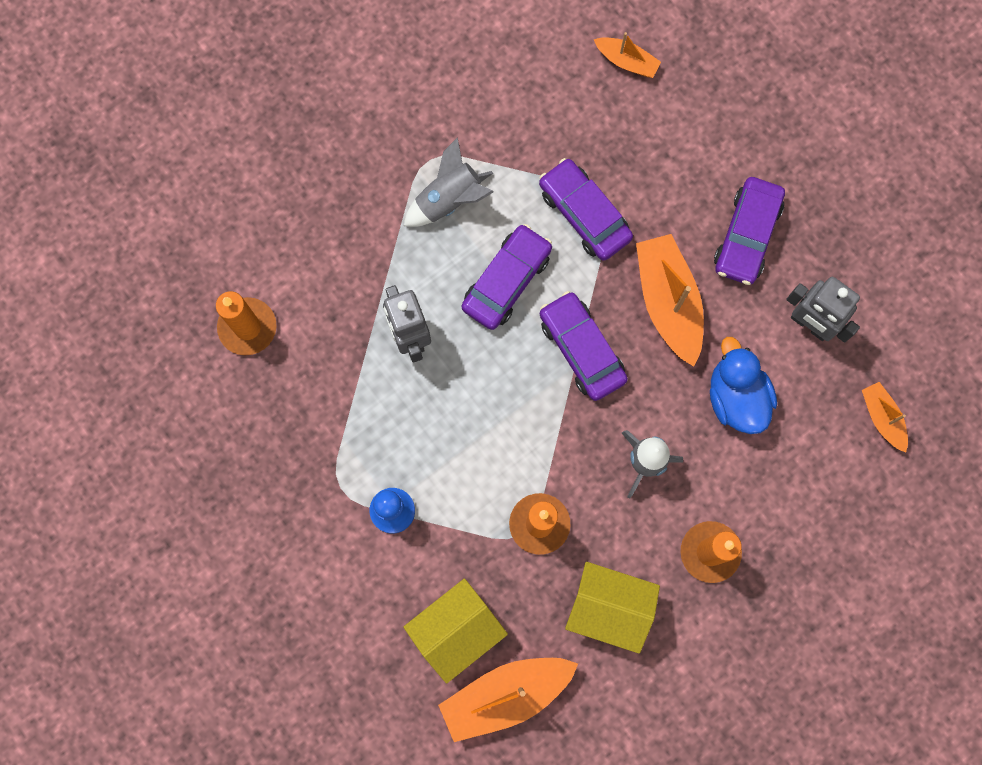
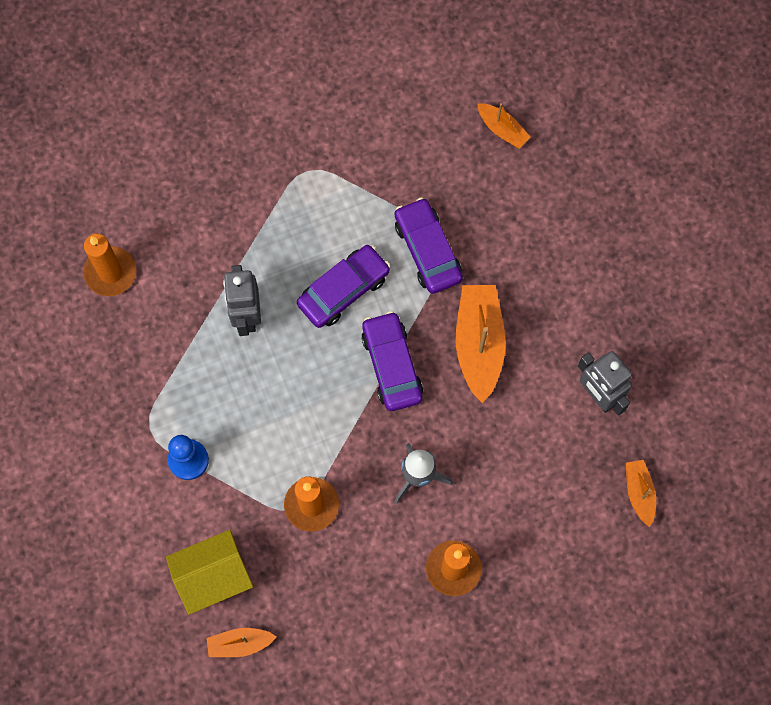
camera: 15 degrees right, 5 degrees down
grey rocket [404,137,494,227] -> none
orange boat [438,658,578,742] -> orange boat [206,628,276,657], size x0.54
yellow house [565,562,660,654] -> none
blue duck [710,337,777,434] -> none
purple car [714,177,785,285] -> none

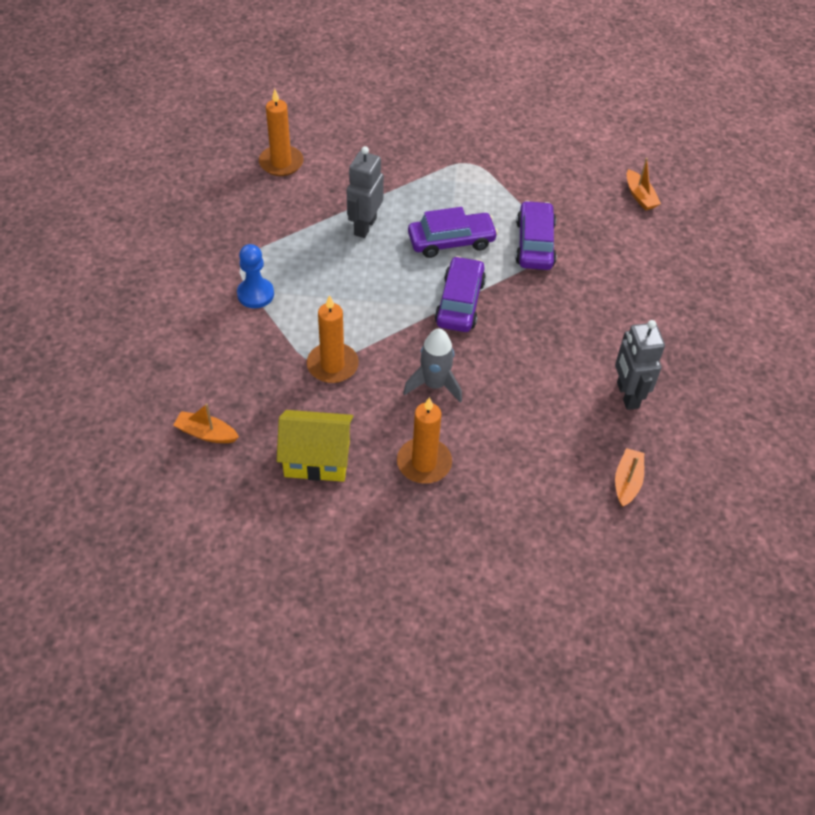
camera: 25 degrees right, 20 degrees down
yellow house [166,530,253,615] -> yellow house moved to [277,410,353,482]
orange boat [456,285,506,403] -> none

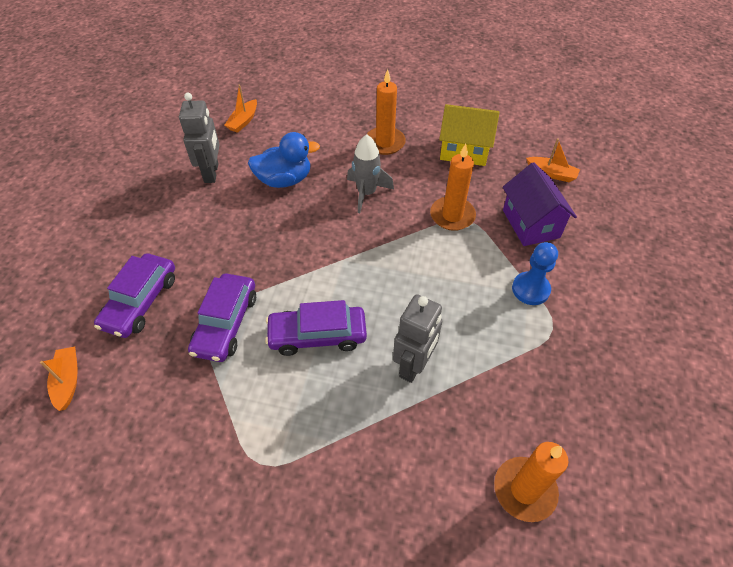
camera: 170 degrees left, 0 degrees up
purple car [435,256,486,332] -> purple car moved to [94,253,175,338]
none -> blue duck [248,132,320,188]
none -> purple house [503,162,577,246]

